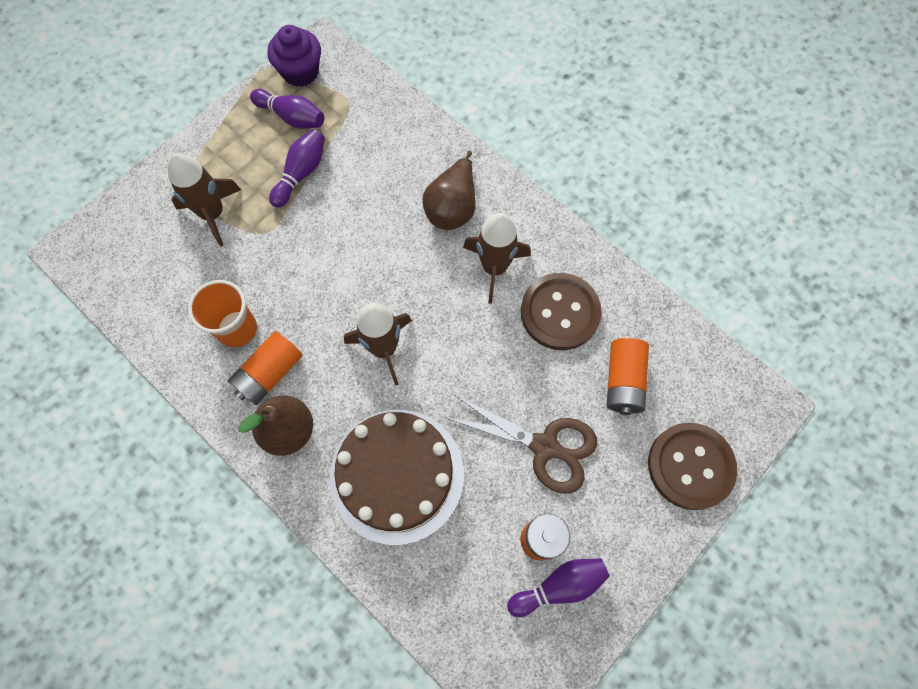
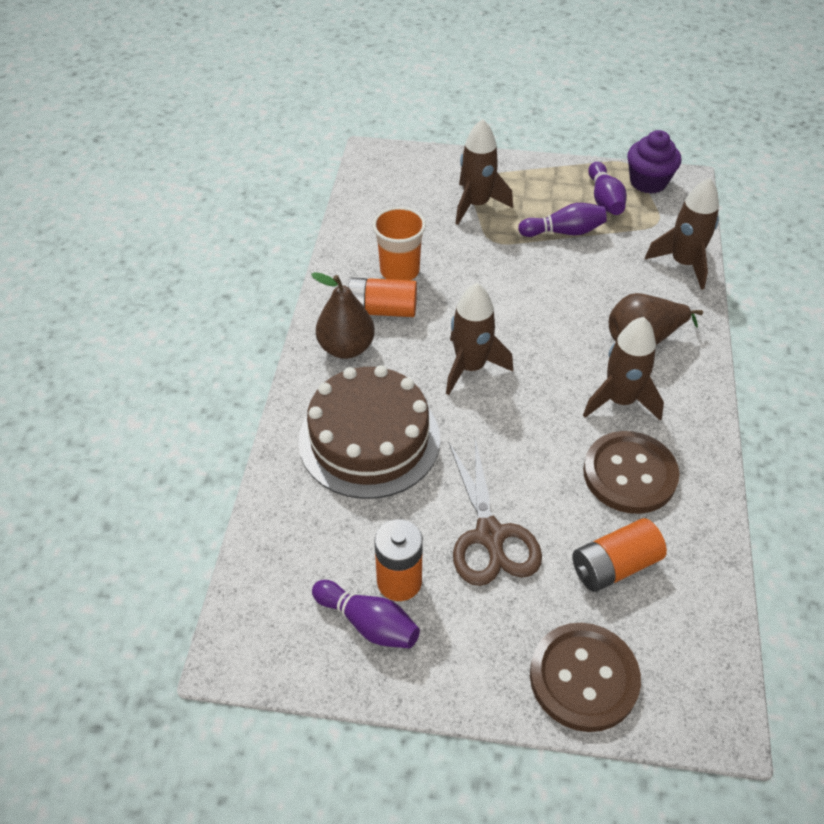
camera: 55 degrees right, 20 degrees down
none -> brown rocket [645,178,719,290]

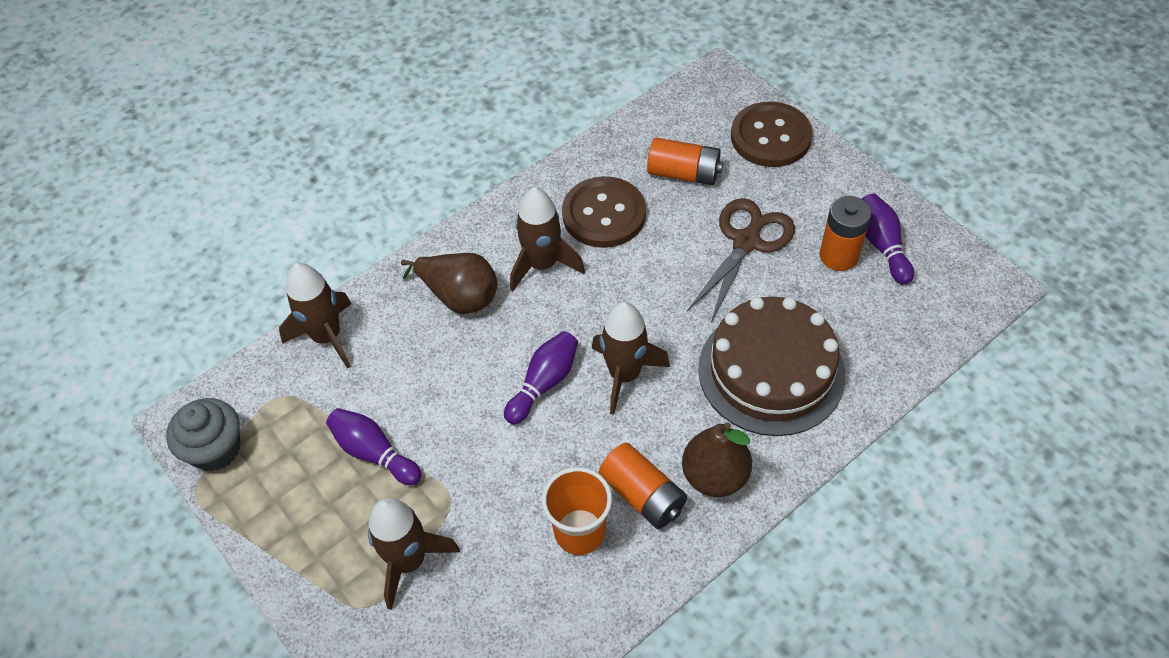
camera: 135 degrees left, 5 degrees up
purple bowling pin [588,162,627,215] -> purple bowling pin moved to [504,331,578,424]
purple cupcake [627,130,681,194] -> grey cupcake [166,398,240,471]

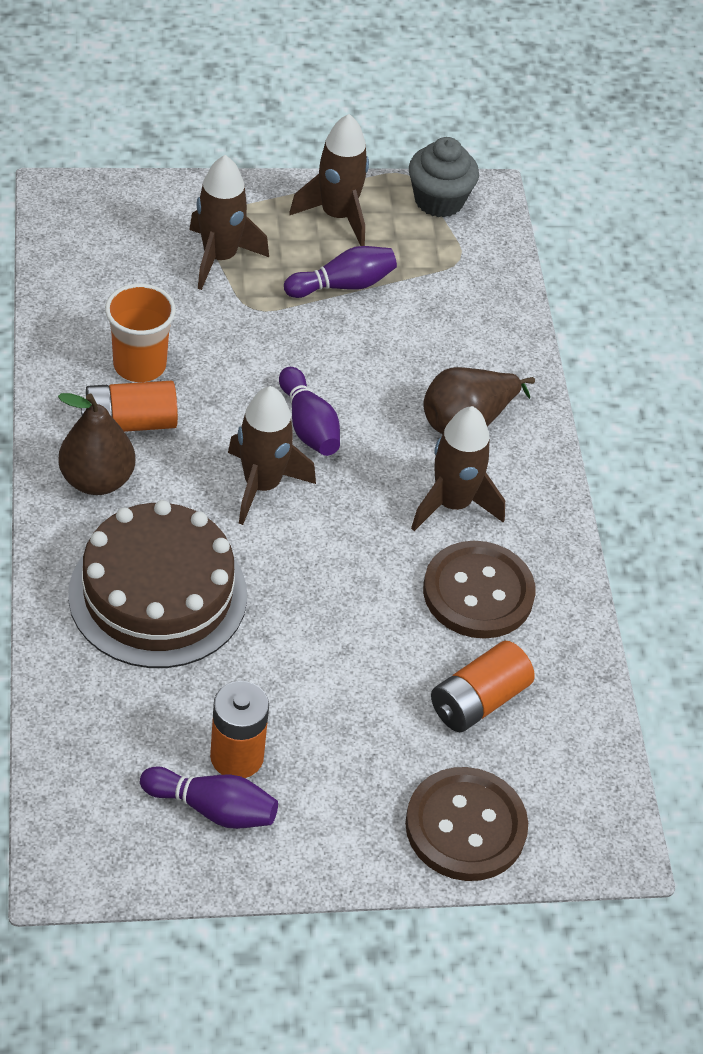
camera: 115 degrees right, 5 degrees down
brown rocket [279,263,352,369] -> brown rocket moved to [289,114,369,246]
brown scissors [687,198,795,322] -> none

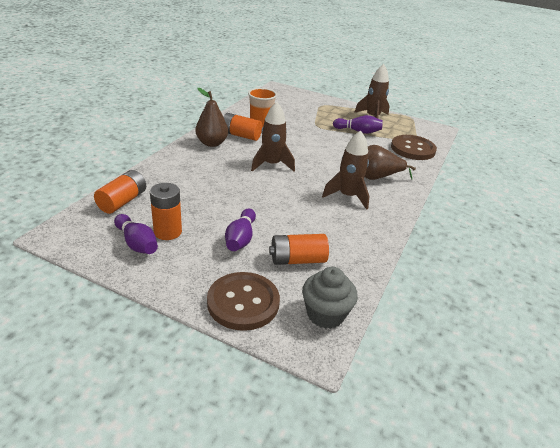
camera: 35 degrees right, 15 degrees down
brown cake [68,500,247,668] -> none
brown rocket [189,155,269,290] -> none
purple bowling pin [279,367,340,456] -> purple bowling pin moved to [225,209,256,251]
grey cupcake [409,137,479,218] -> grey cupcake moved to [302,267,358,329]
brown button [423,541,536,639] -> brown button moved to [391,135,437,160]
none -> orange battery [94,170,146,214]

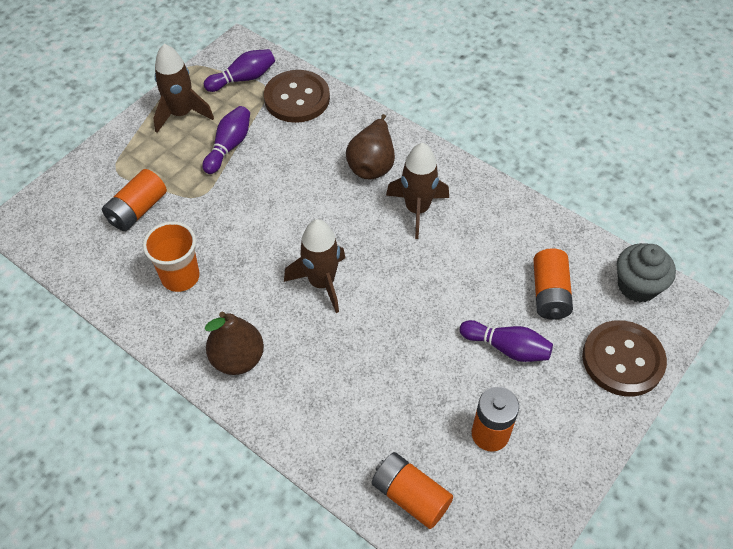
camera: 75 degrees left, 20 degrees up
purple bowling pin [114,214,158,254] -> purple bowling pin moved to [204,49,275,92]
orange battery [223,113,262,141] -> orange battery moved to [102,169,167,231]

